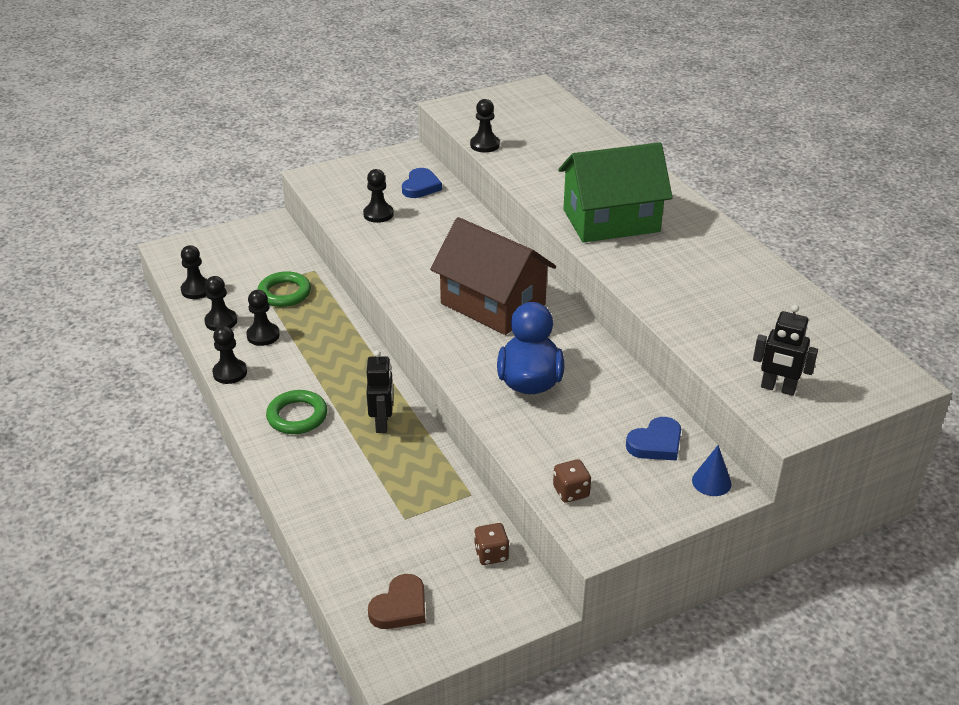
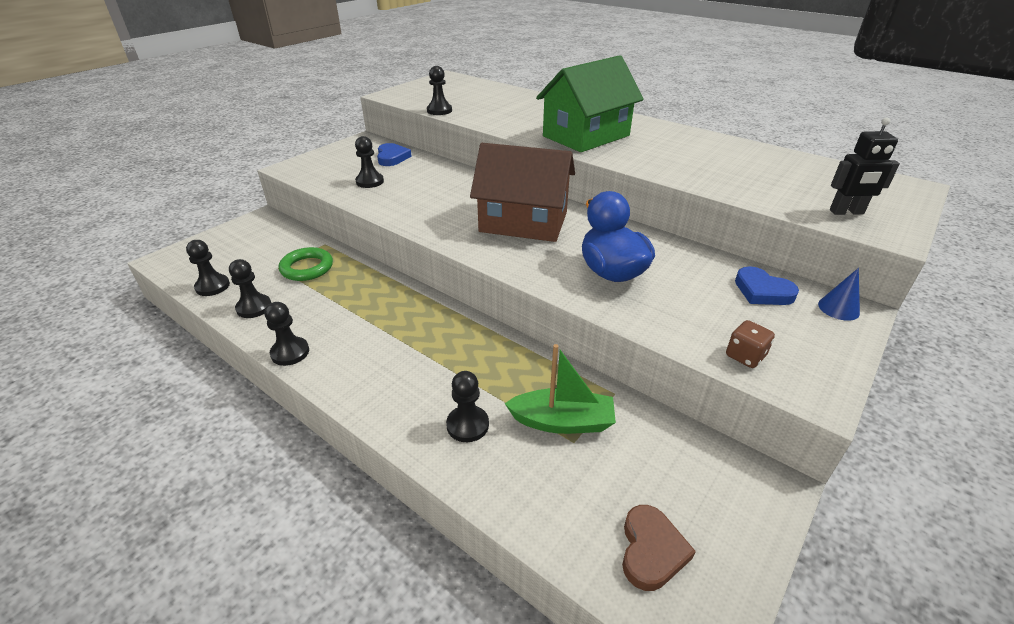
camera: 25 degrees left, 0 degrees up
black pawn [246,290,280,346] -> black pawn moved to [446,371,489,442]
green ring [266,390,327,434] -> none
black robot [366,350,393,433] -> none
brown dice [474,523,509,565] -> none
blue heart [626,417,681,461] -> blue heart turned 105 degrees clockwise [735,266,799,305]
none -> green boat [504,344,616,434]

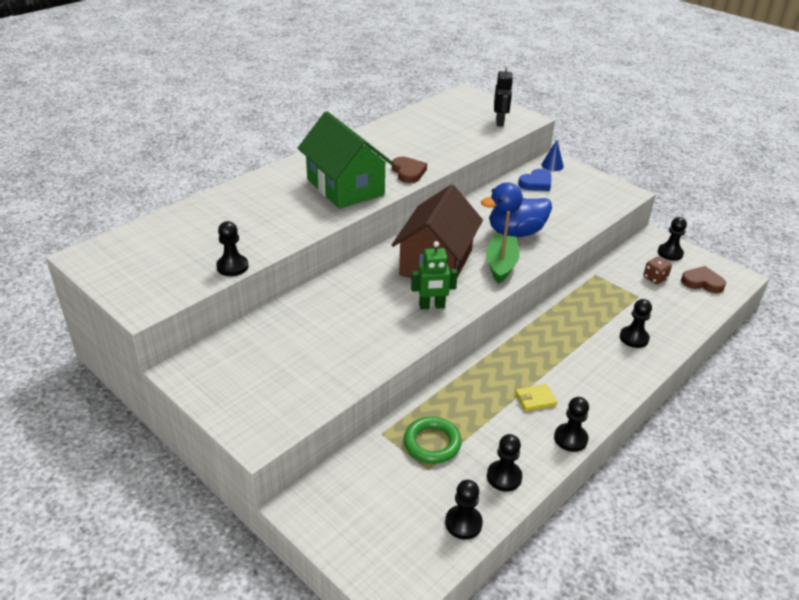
camera: 85 degrees left, 0 degrees up
black pawn [355,136,384,188] -> black pawn moved to [658,217,687,261]
blue heart [377,143,412,166] -> none
green boat [504,344,616,434] -> green boat moved to [486,211,519,284]
brown dice [726,320,775,368] -> brown dice moved to [643,257,672,284]
none -> brown heart [392,157,427,183]
none -> green robot [411,241,458,310]
none -> yellow wallet [515,384,557,412]

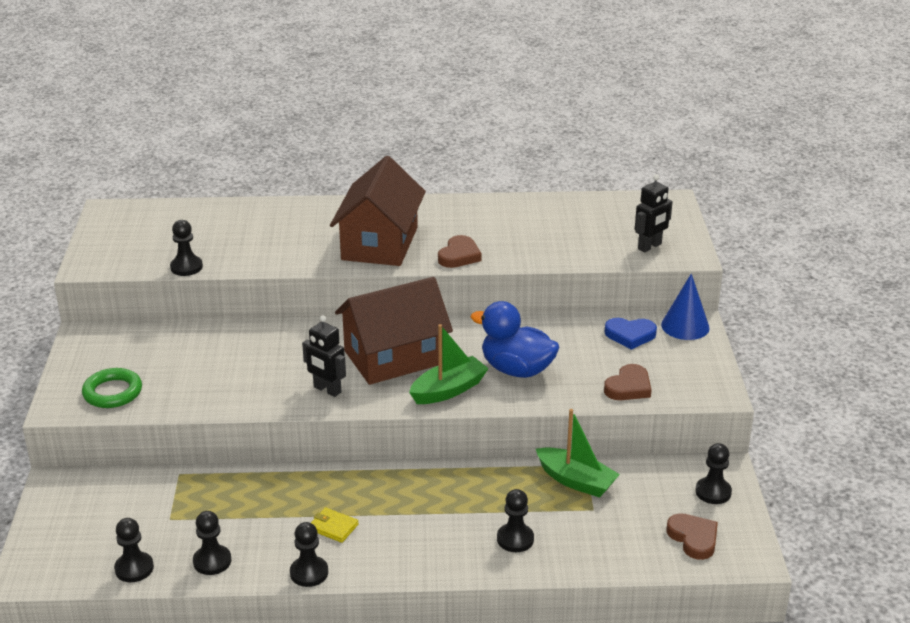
camera: 45 degrees right, 5 degrees down
green house [298,111,394,209] -> brown house [330,156,426,266]
green ring [404,416,462,464] -> green ring moved to [82,368,142,408]
green robot [411,241,458,310] -> black robot [302,315,346,397]
blue cone [541,140,564,171] -> blue cone [661,274,710,340], size x1.54
brown dice [643,257,672,284] -> none
none -> green boat [536,409,620,498]
none -> brown heart [604,364,652,400]

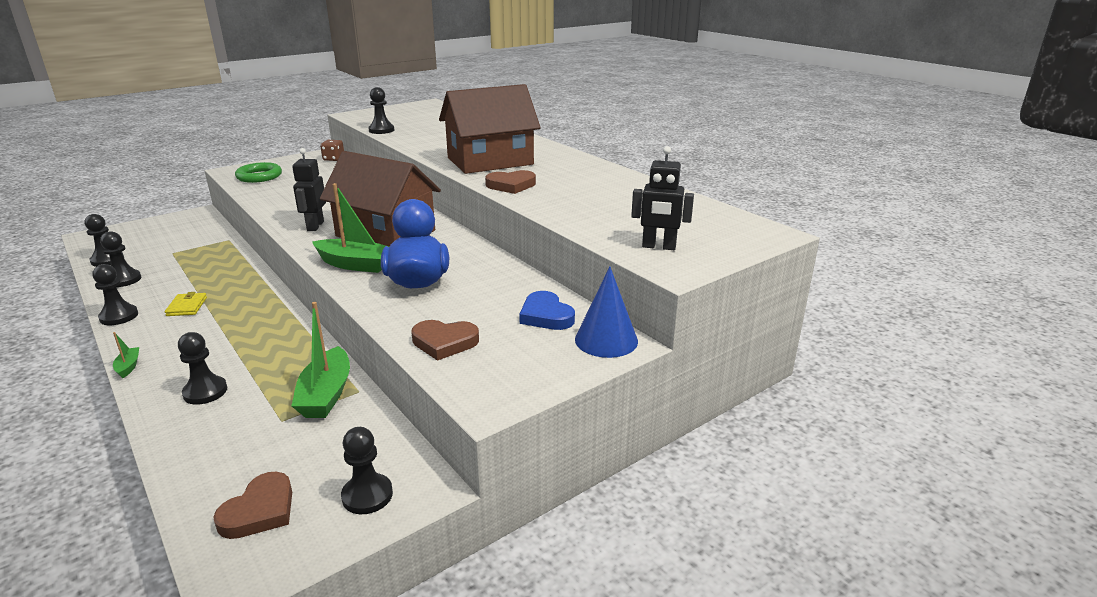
camera: 55 degrees right, 5 degrees down
none -> green boat [113,332,139,378]
none -> brown dice [320,140,344,161]

